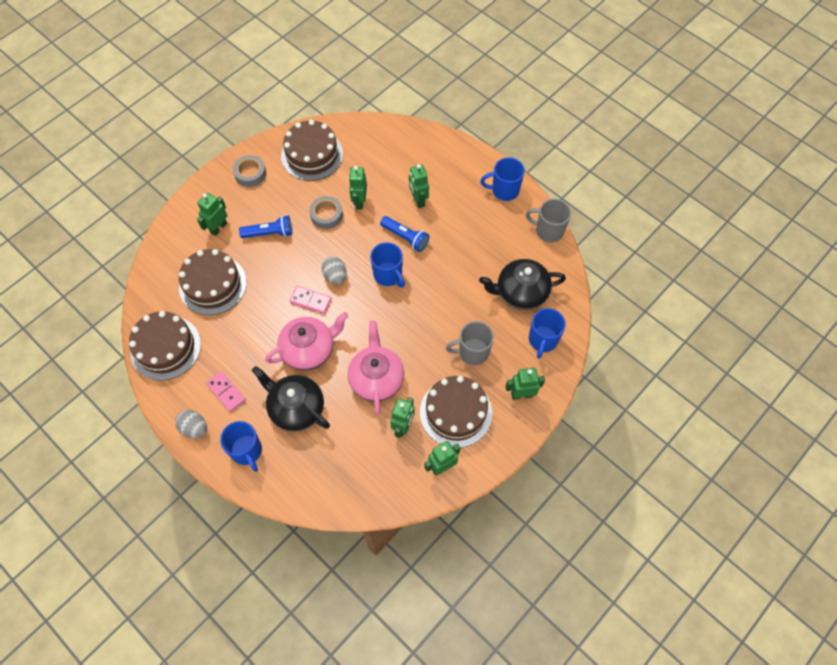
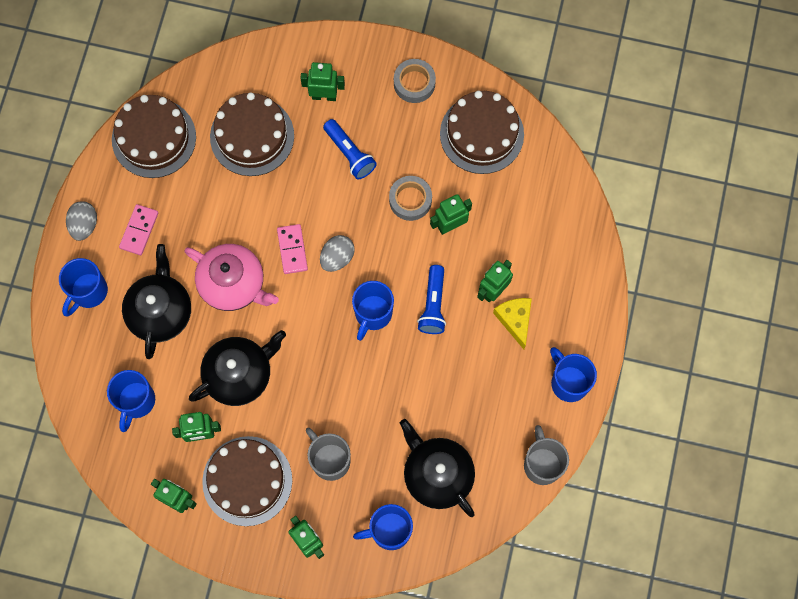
camera: 60 degrees right, 10 degrees up
pink teapot [348,321,404,414] -> black teapot [189,330,286,406]
none -> blue mug [107,370,155,432]
none -> yellow cheese [493,298,532,349]

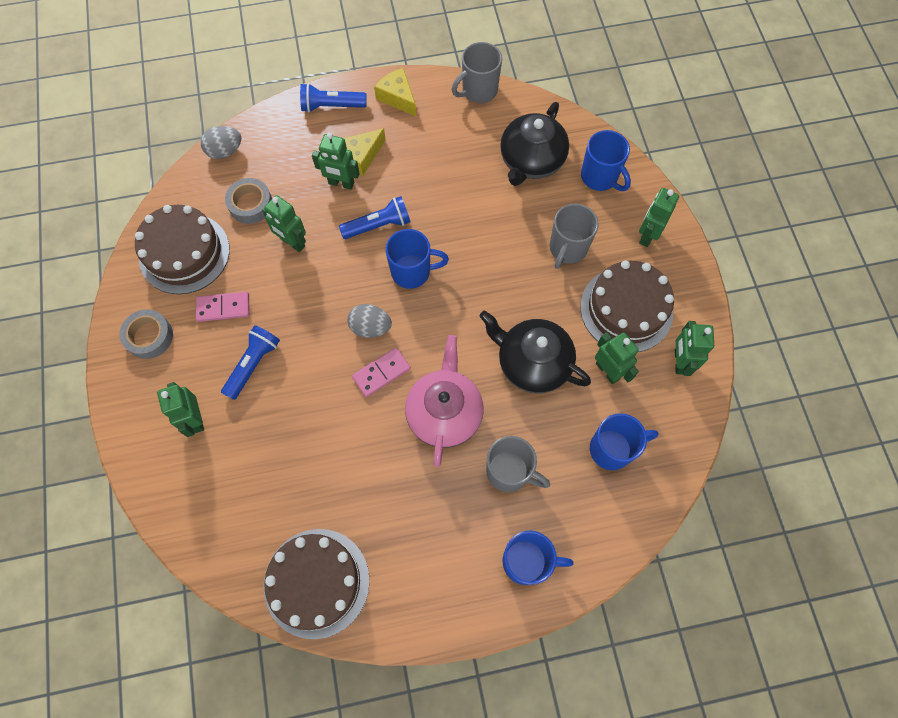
camera: 115 degrees left, 5 degrees down
grey egg [66,201,97,241] -> grey egg moved to [201,126,241,159]
pink domino [119,204,158,255] -> pink domino moved to [196,292,250,322]
black teapot [122,244,191,359] -> grey mug [486,436,550,492]
brown cake [210,92,294,176] -> none
grey tape [389,176,432,221] -> grey tape moved to [225,178,272,224]
blue mug [550,347,597,402] -> yellow cheese [374,68,416,116]
none -> blue flashlight [300,83,366,113]

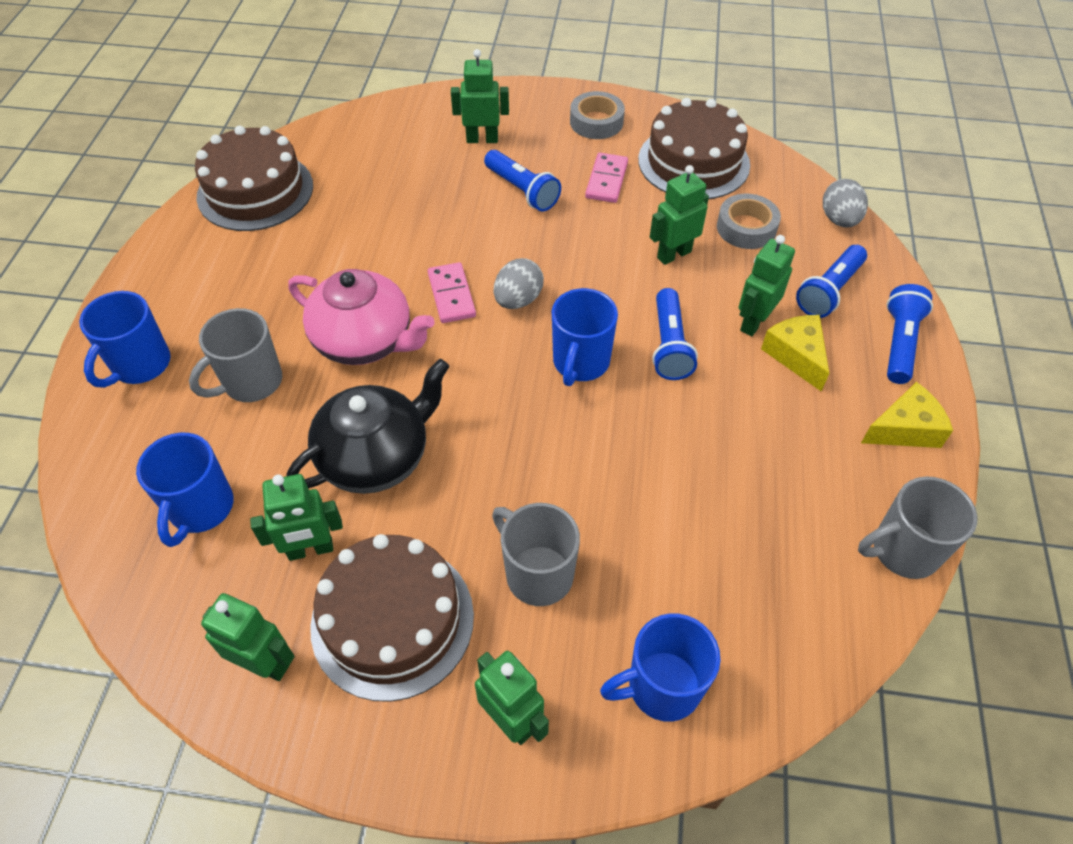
camera: 110 degrees right, 15 degrees down
grey mug [452,42,502,103] -> grey mug turned 90 degrees counterclockwise [858,477,977,579]
black teapot [500,102,569,186] -> none
none -> blue flashlight [796,245,867,318]

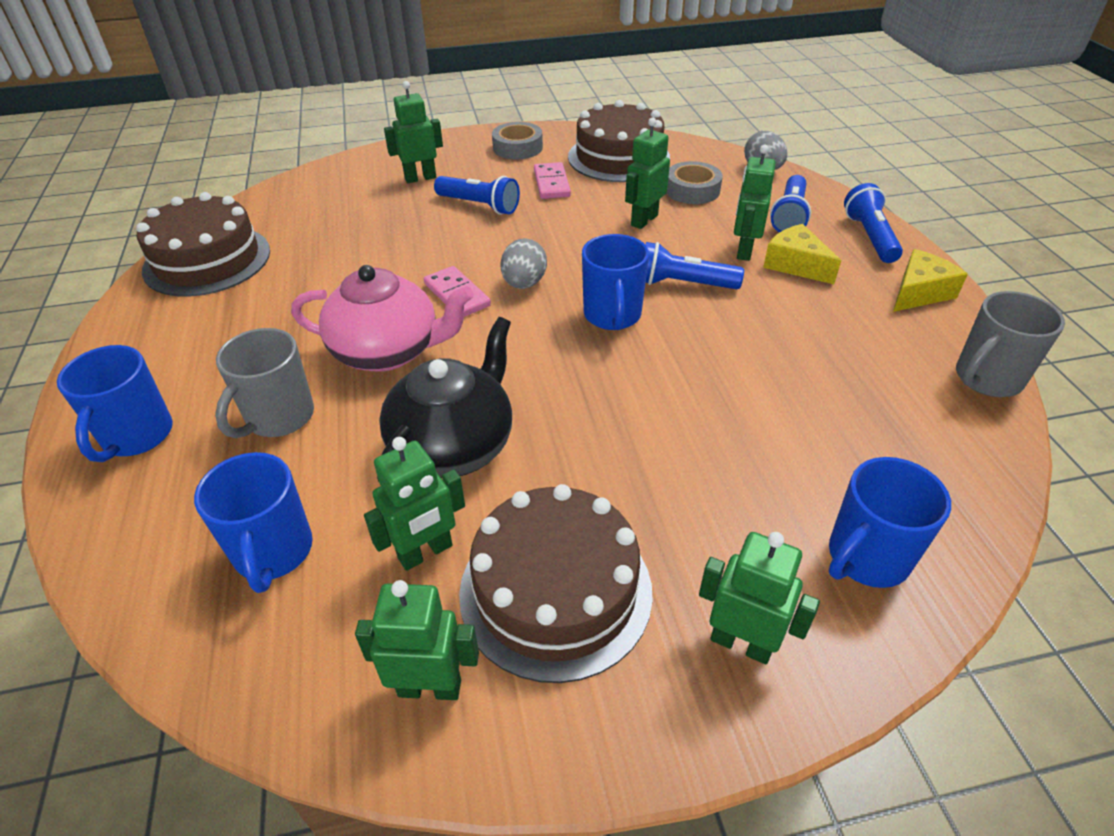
camera: 20 degrees left, 10 degrees down
grey mug [492,503,580,606] -> none
blue flashlight [652,288,698,380] -> blue flashlight turned 120 degrees clockwise [645,242,744,289]

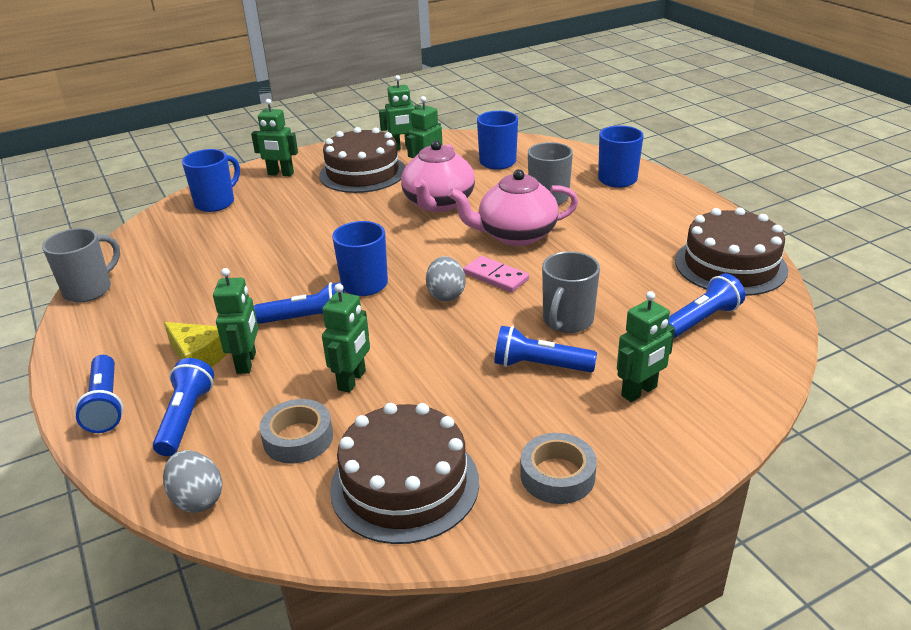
camera: 165 degrees right, 10 degrees down
black teapot [377,317,512,481] -> pink teapot [401,140,475,212]
pink domino [534,162,571,199] -> none
yellow cheese [893,249,968,312] -> none
none -> grey mug [542,251,600,333]
none -> blue flashlight [668,273,745,338]

